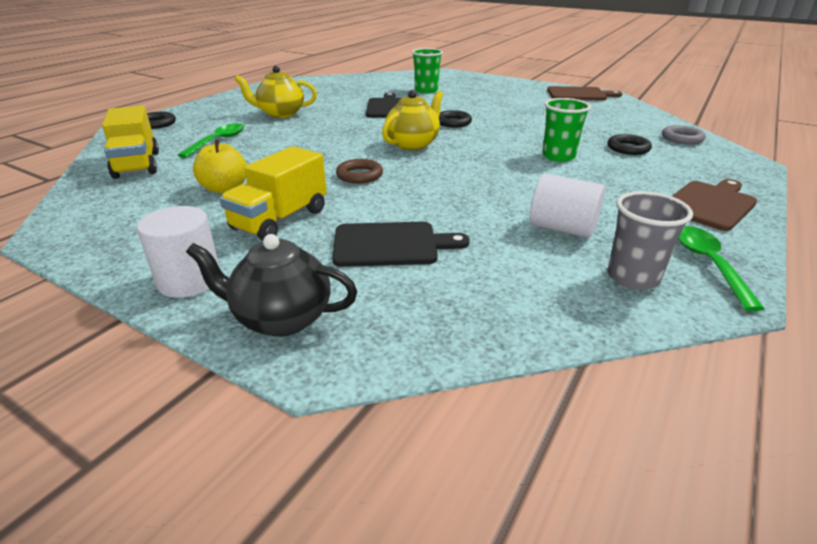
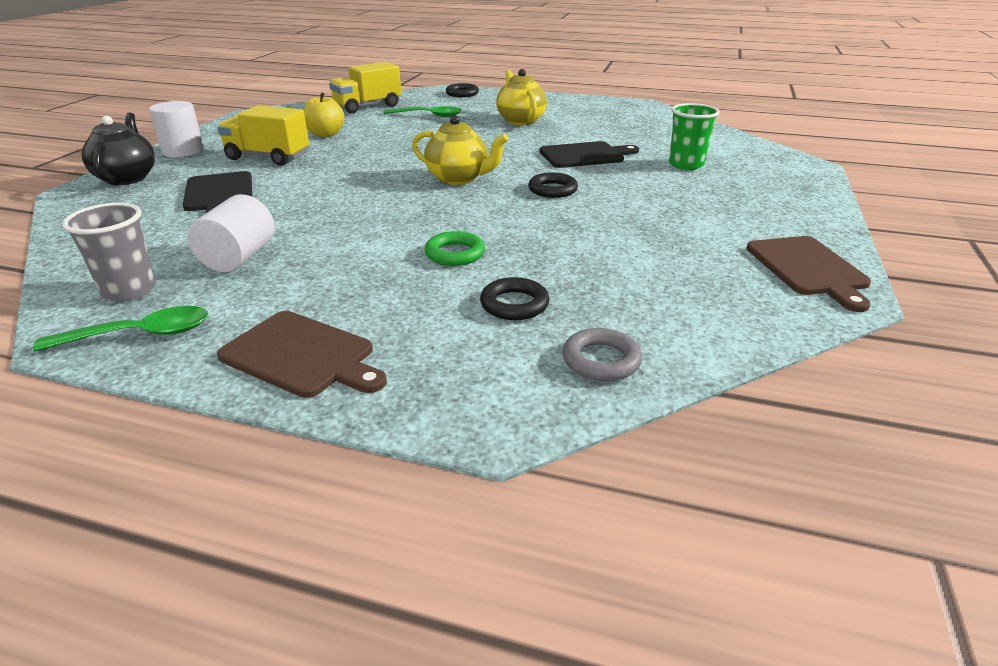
camera: 75 degrees right, 0 degrees up
brown ring [336,159,383,184] -> none
green cup [542,98,591,162] -> green ring [424,231,485,266]

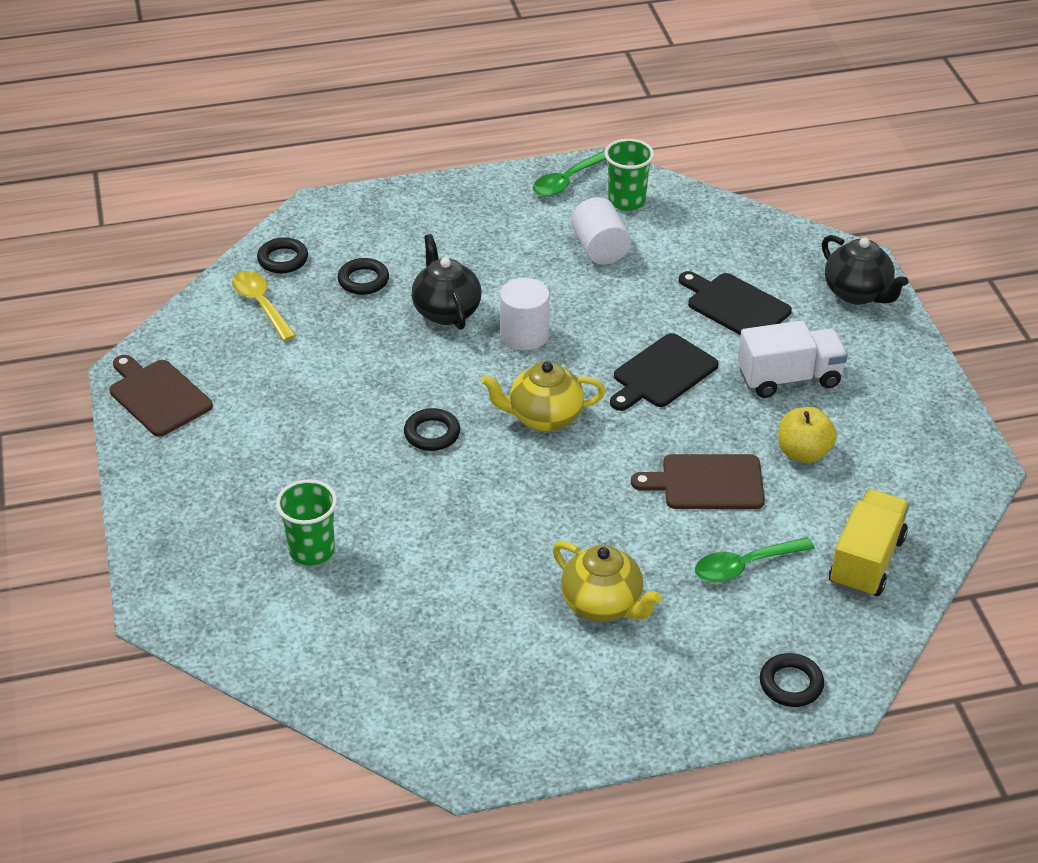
camera: 150 degrees right, 10 degrees up
grey cup [62,203,156,302] -> green cup [604,139,654,211]
white cylinder [149,101,204,157] -> white cylinder moved to [500,278,550,350]
yellow truck [217,105,309,166] -> white truck [738,320,848,398]
brown cutting board [217,311,387,398] -> brown cutting board moved to [631,454,765,509]
green ring [424,231,485,266] -> black teapot [412,234,481,330]
black cutting board [539,141,639,168] -> black cutting board moved to [610,333,719,411]
grey ring [563,328,642,381] -> black ring [257,237,308,273]
none -> yellow spoon [232,271,296,341]

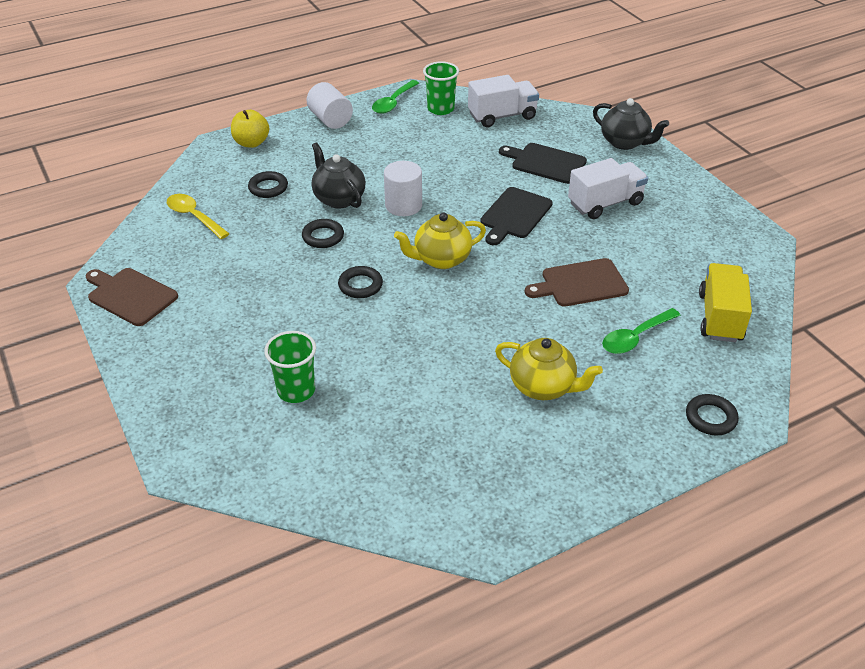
camera: 15 degrees left, 0 degrees up
black ring [257,237,308,273] -> black ring moved to [302,219,344,248]
white cylinder [571,197,631,265] -> white cylinder moved to [307,82,353,129]
yellow apple [778,407,837,463] -> yellow apple moved to [231,110,269,148]
none -> white truck [468,75,539,127]

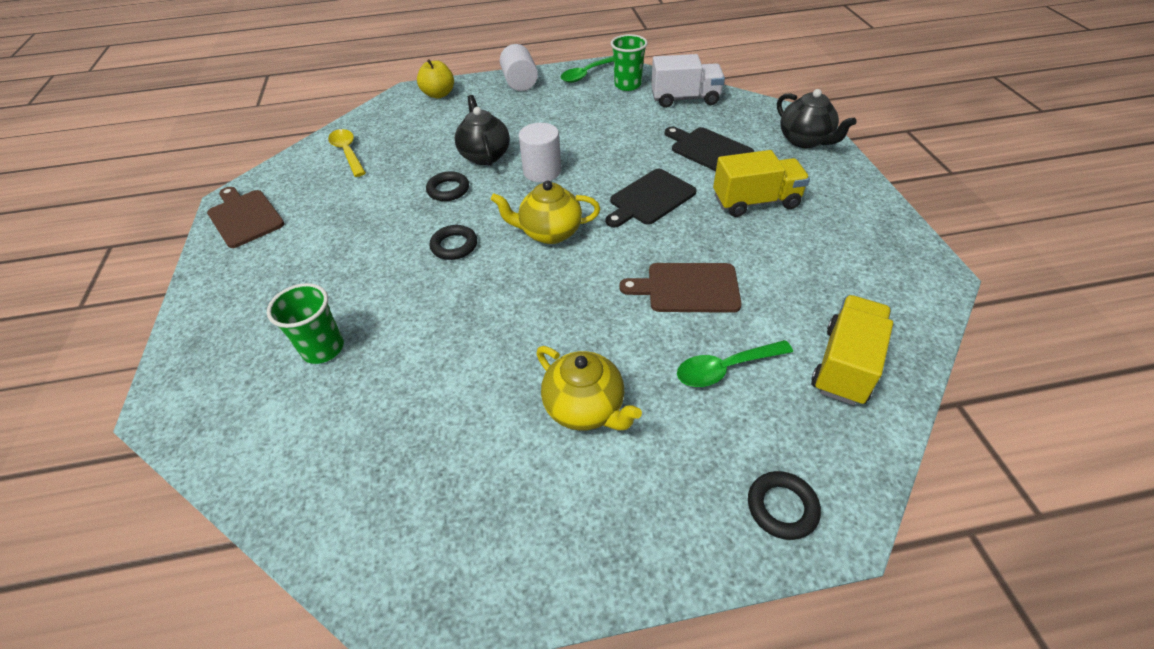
camera: 20 degrees right, 5 degrees up
black ring [248,171,288,198] -> none
white truck [568,158,648,219] -> yellow truck [713,150,810,217]

